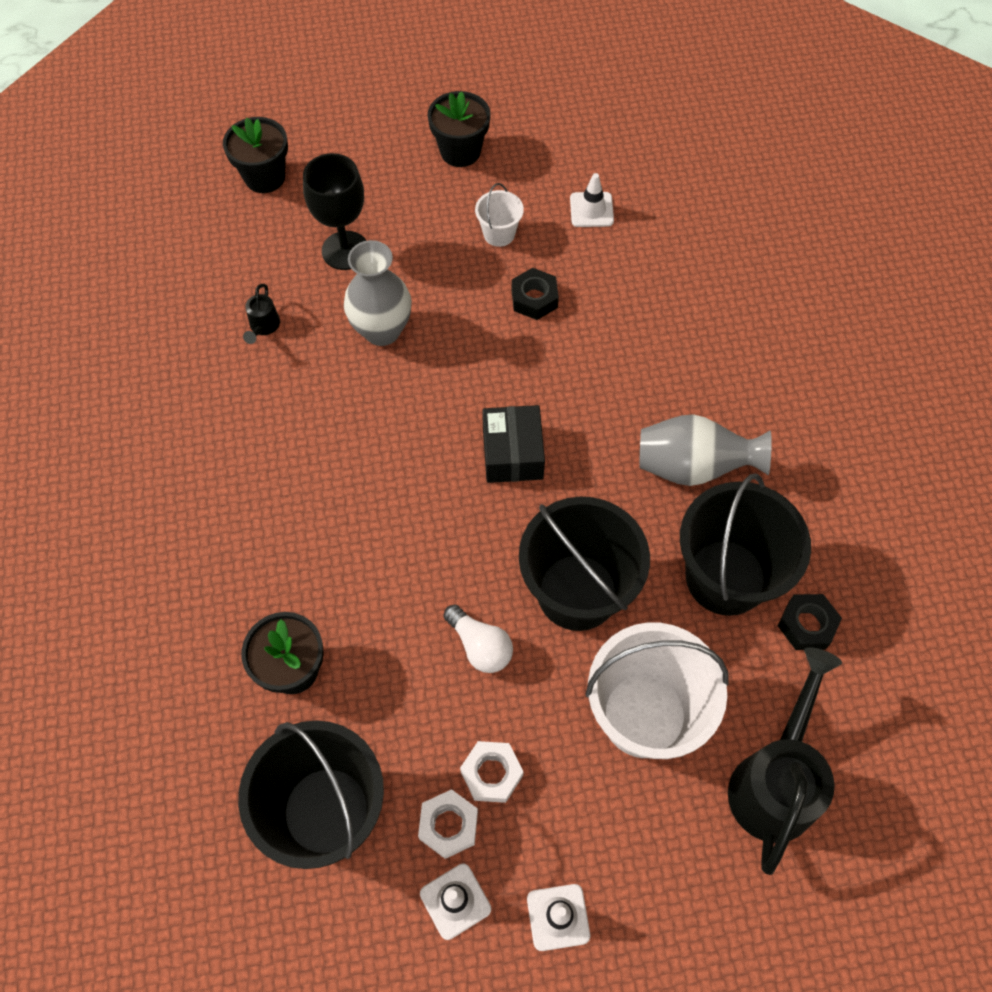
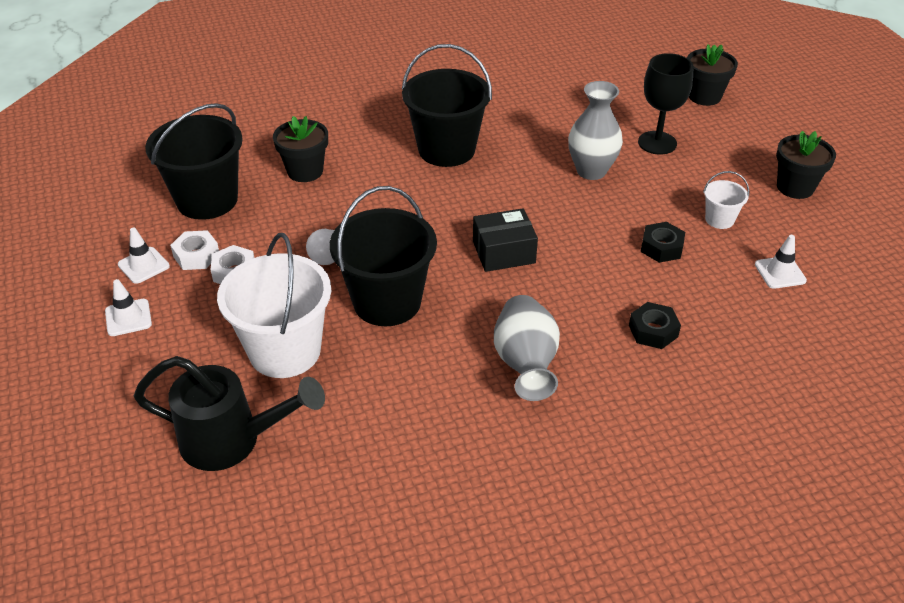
camera: 80 degrees right, 20 degrees down
black watering can [243,284,280,344] -> none
black bucket [680,474,811,616] -> black bucket moved to [402,44,492,167]
black nut [778,594,842,650] -> black nut moved to [629,302,681,349]

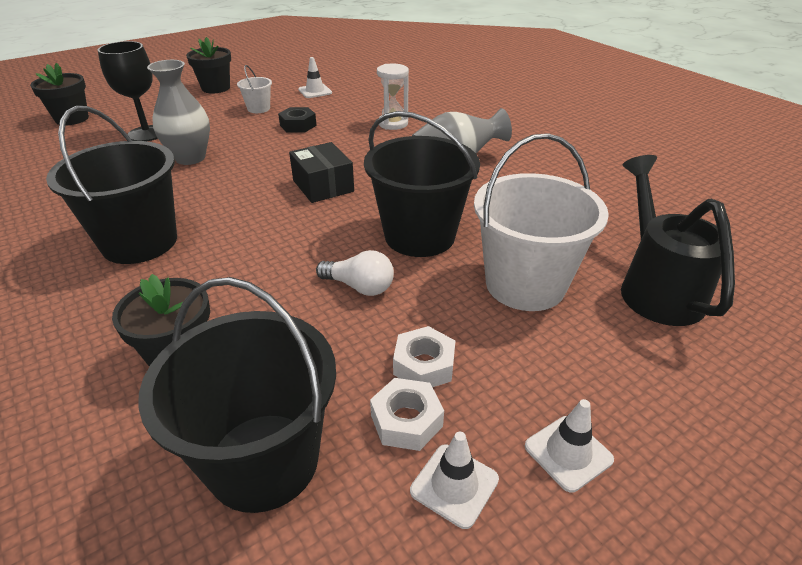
camera: 105 degrees left, 5 degrees down
black nut [629,302,681,349] -> white hourglass [377,64,409,130]

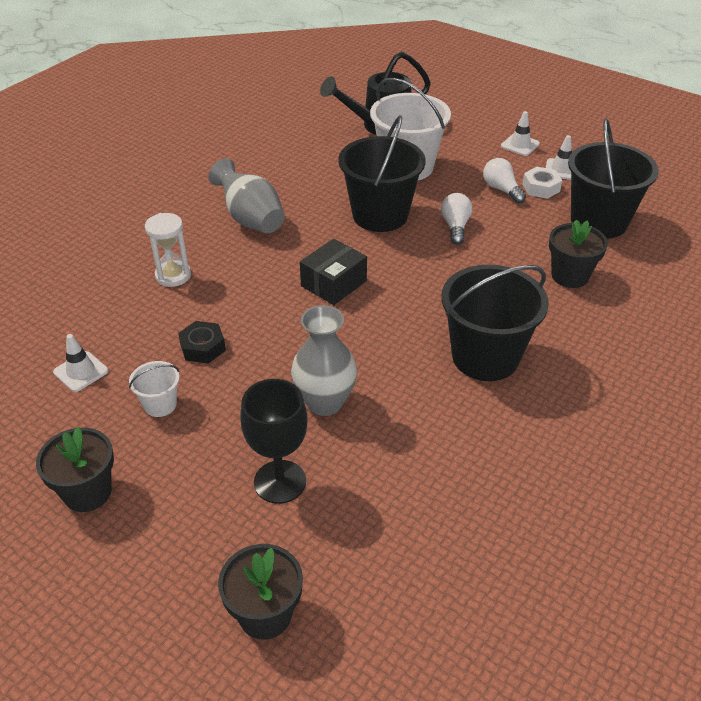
camera: 110 degrees left, 5 degrees up
white nut [393,326,455,387] -> white light bulb [483,158,526,204]

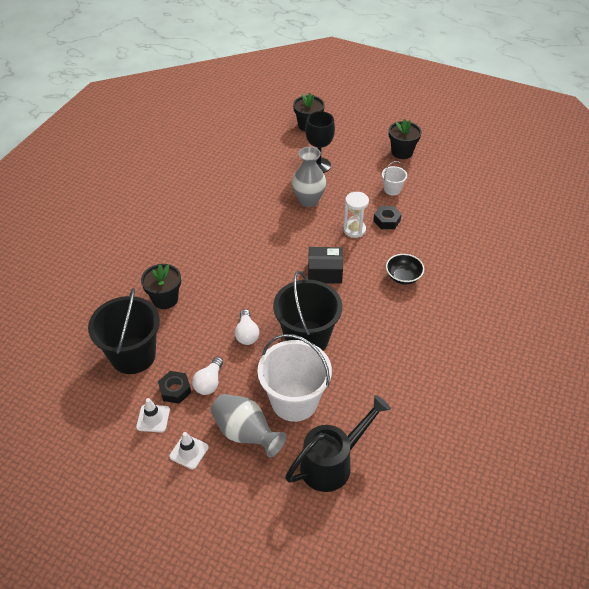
camera: 170 degrees right, 5 degrees up
white traffic cone [53,334,108,392] -> none
white hourglass [145,213,191,287] -> white hourglass moved to [343,192,369,238]
grey vase [208,158,285,233] -> grey vase moved to [211,394,286,458]
black box [300,239,367,305] -> black box turned 60 degrees clockwise [308,247,343,284]
black bucket [441,265,549,381] -> none
white light bulb [483,158,526,204] -> white light bulb turned 60 degrees clockwise [192,357,223,395]
white nut [522,167,562,199] -> black nut [158,371,191,404]
none -> black bowl [386,254,424,285]

